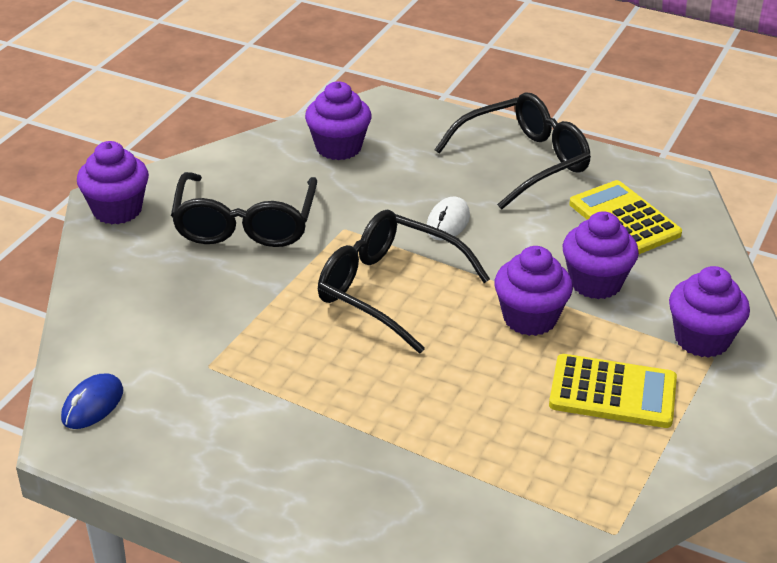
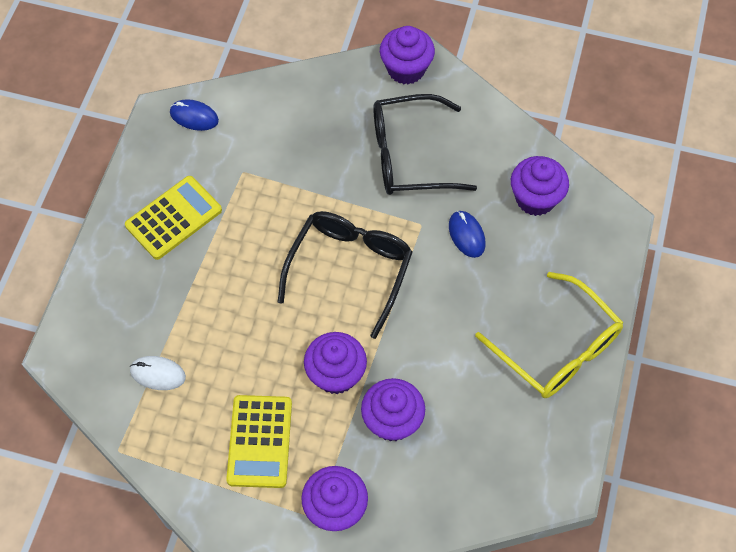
camera: 80 degrees right, 25 degrees up
white mouse [426,196,470,241] -> white mouse moved to [130,356,186,390]
black glasses [434,92,591,210] -> yellow glasses [475,272,624,398]
yellow calculator [570,180,682,254] -> yellow calculator moved to [125,176,222,260]
none -> blue mouse [449,211,485,258]

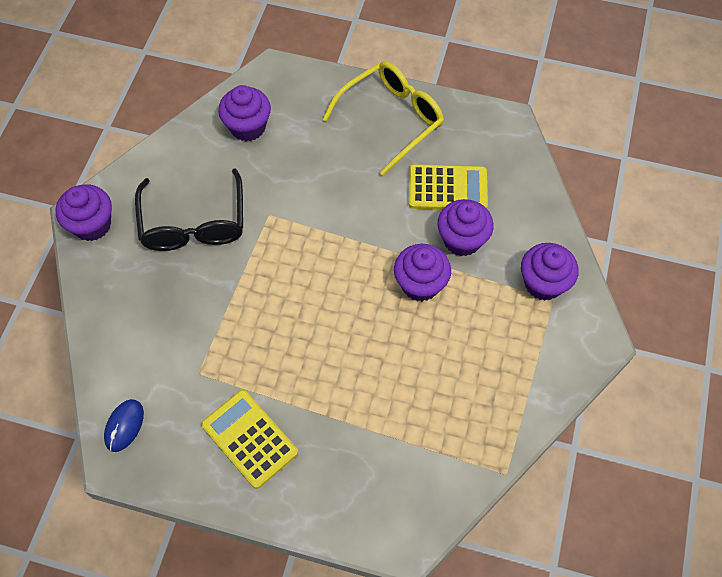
camera: 90 degrees left, 0 degrees up
white mouse [130,356,186,390] -> none
yellow calculator [226,395,292,488] -> yellow calculator moved to [409,164,488,210]
black glasses [278,211,413,339] -> none
blue mouse [449,211,485,258] -> none

